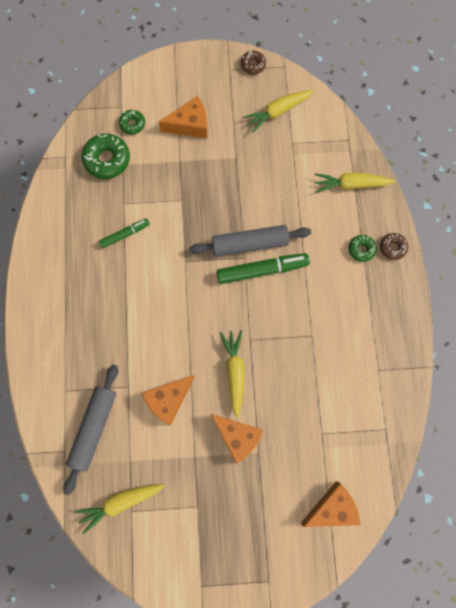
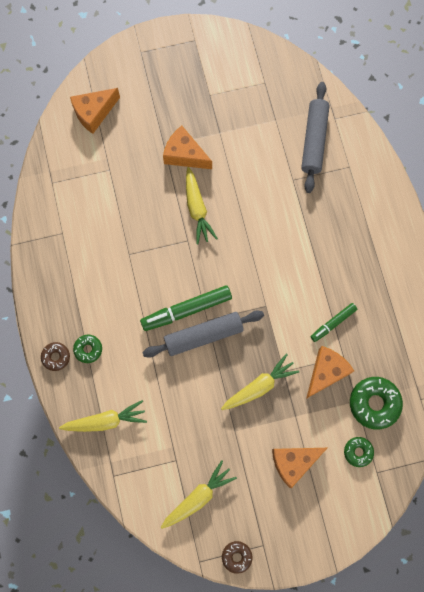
camera: 170 degrees right, 0 degrees up
yellow carrot [75,484,165,534] -> yellow carrot moved to [221,354,299,410]
orange cheese [142,375,194,425] -> orange cheese moved to [306,346,354,399]

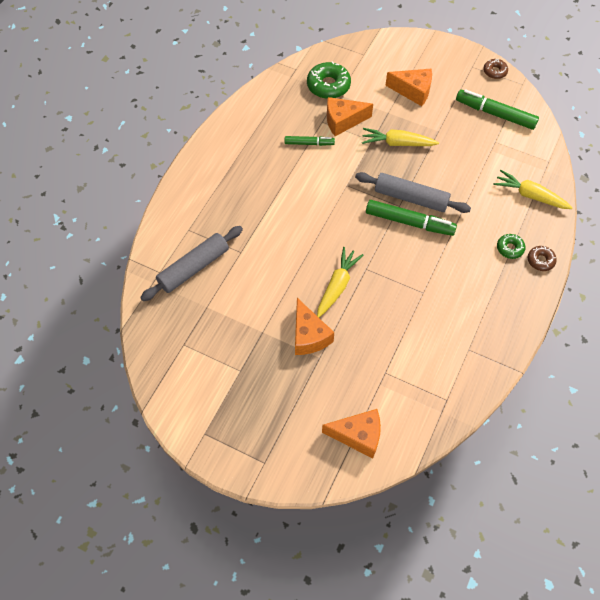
camera: 140 degrees left, 15 degrees down
yellow carrot [161,460,237,529] -> green marker [456,89,539,130]
green donut [344,437,374,467] -> none

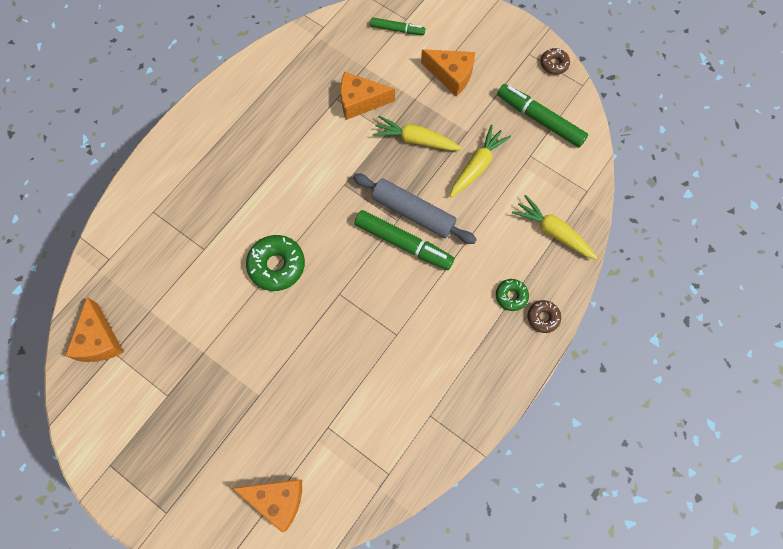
camera: 10 degrees right, 10 degrees up
grey rolling pin [140,226,243,301] -> none
green marker [285,136,335,146] -> green marker moved to [370,17,425,35]
orange cheese [295,298,334,355] -> orange cheese moved to [65,297,124,362]
green donut [307,61,351,99] -> green donut moved to [246,235,305,291]
yellow carrot [317,247,363,317] -> yellow carrot moved to [450,124,511,197]

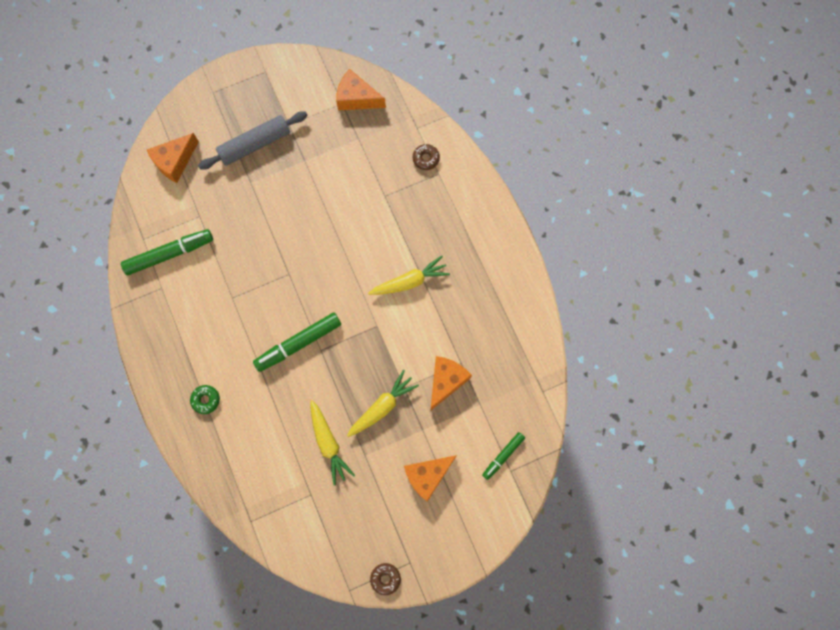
camera: 120 degrees right, 5 degrees up
green donut [246,235,305,291] -> none
grey rolling pin [353,173,477,244] -> grey rolling pin moved to [198,111,308,170]
green marker [497,84,588,148] -> green marker moved to [121,229,213,275]
yellow carrot [512,195,597,260] -> yellow carrot moved to [368,255,450,295]
brown donut [528,300,561,333] -> brown donut moved to [413,144,440,170]

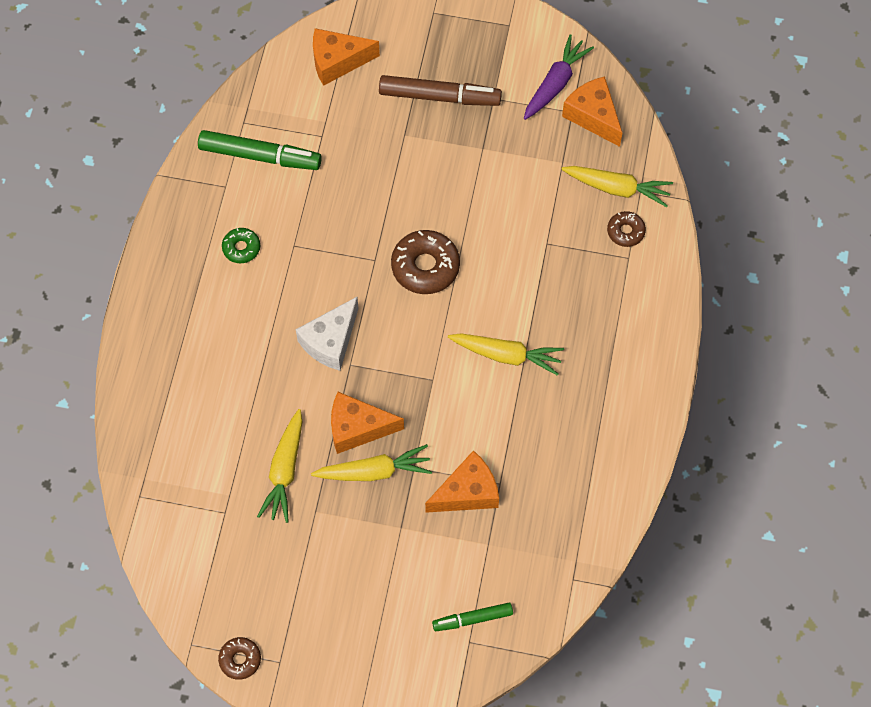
camera: 35 degrees right, 10 degrees down
green donut [190,385,220,414] -> green donut moved to [222,228,260,263]
grey rolling pin [198,111,308,170] -> brown marker [379,75,502,106]
green marker [253,313,341,372] -> white cheese [296,297,359,371]
orange cheese [404,455,457,501] -> orange cheese moved to [331,392,404,454]
none -> brown donut [391,230,460,294]
none -> purple carrot [524,35,594,120]
none -> yellow carrot [561,166,673,207]

